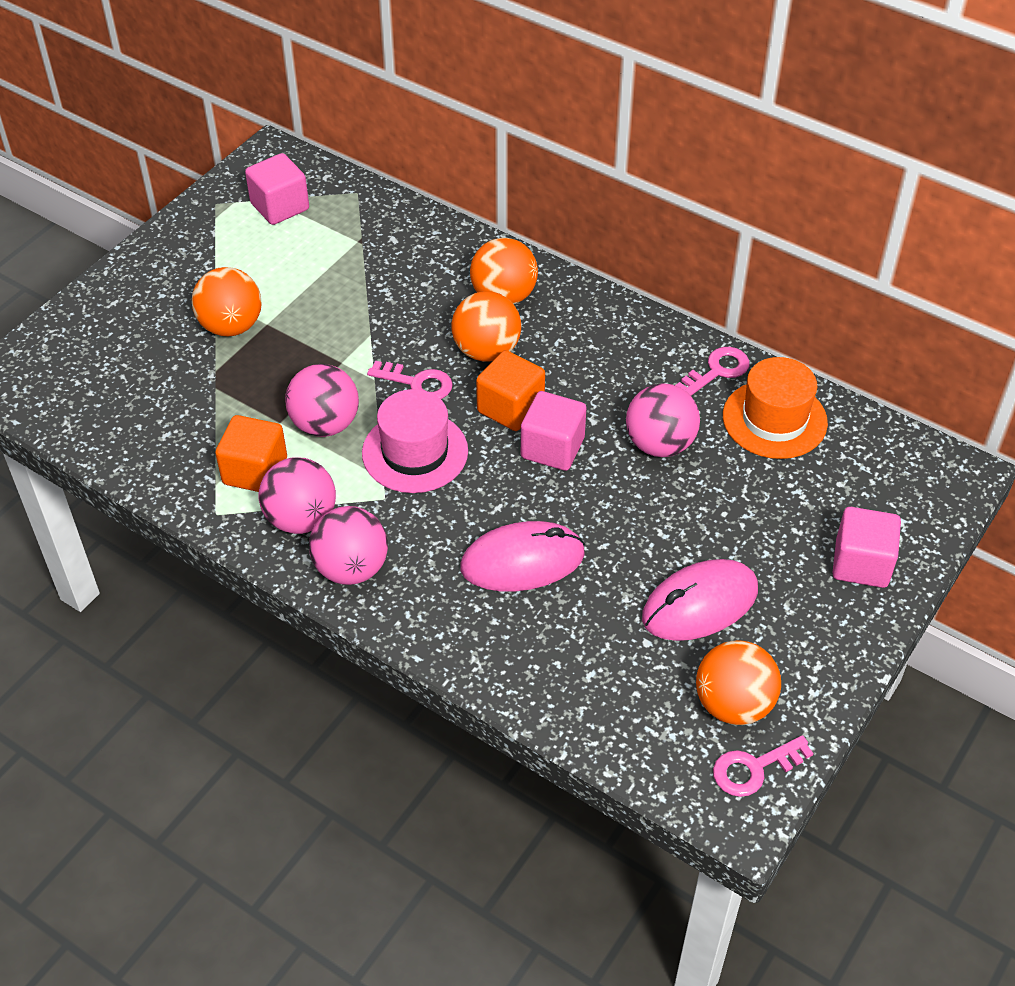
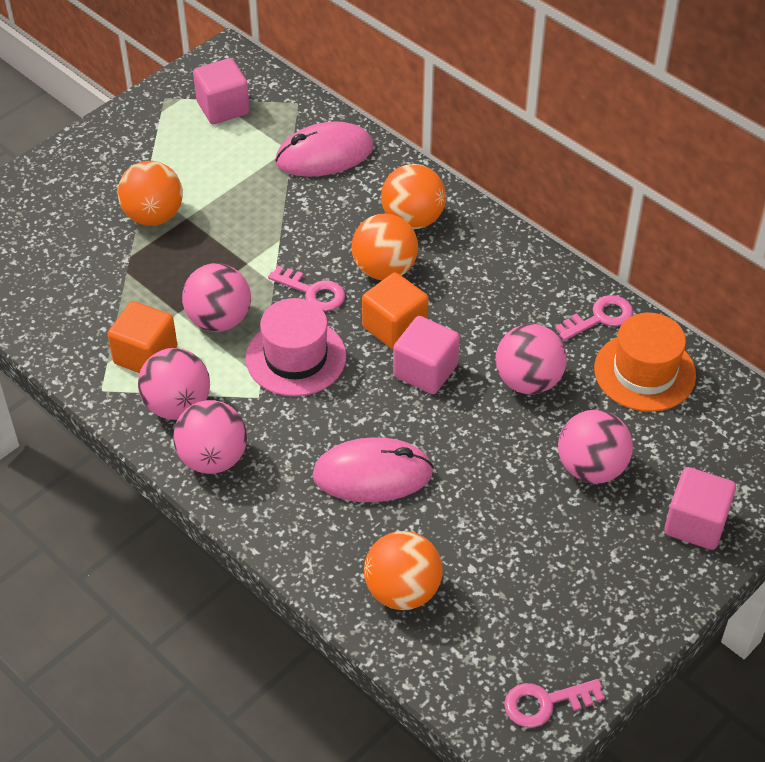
camera: 10 degrees right, 0 degrees up
pink mouse [642,559,758,641] -> pink mouse moved to [275,121,374,177]
orange ball [696,640,781,725] -> orange ball moved to [364,531,443,610]
none -> pink ball [558,410,633,484]

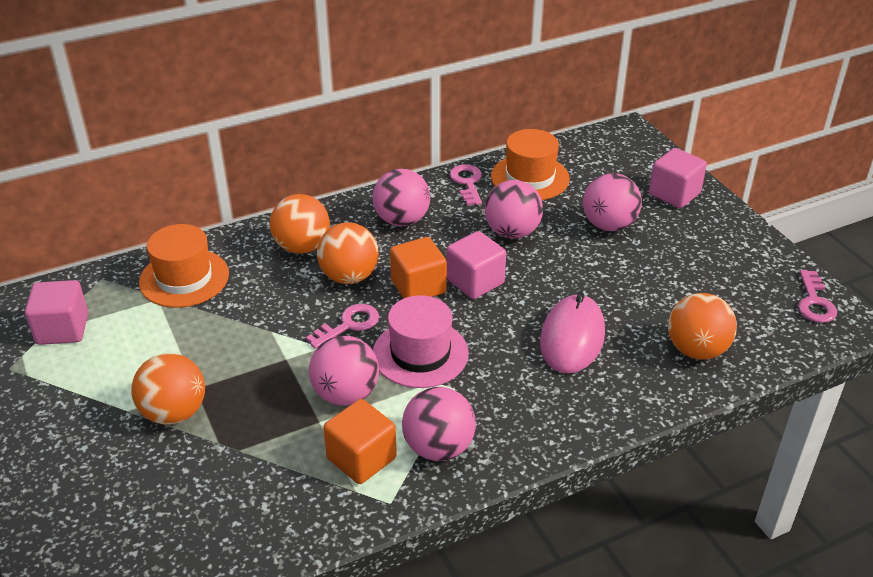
camera: 70 degrees left, 10 degrees down
pink ball [173,400,247,474] -> pink ball moved to [373,169,430,226]
pink mouse [275,121,374,177] -> orange hat [139,224,229,308]

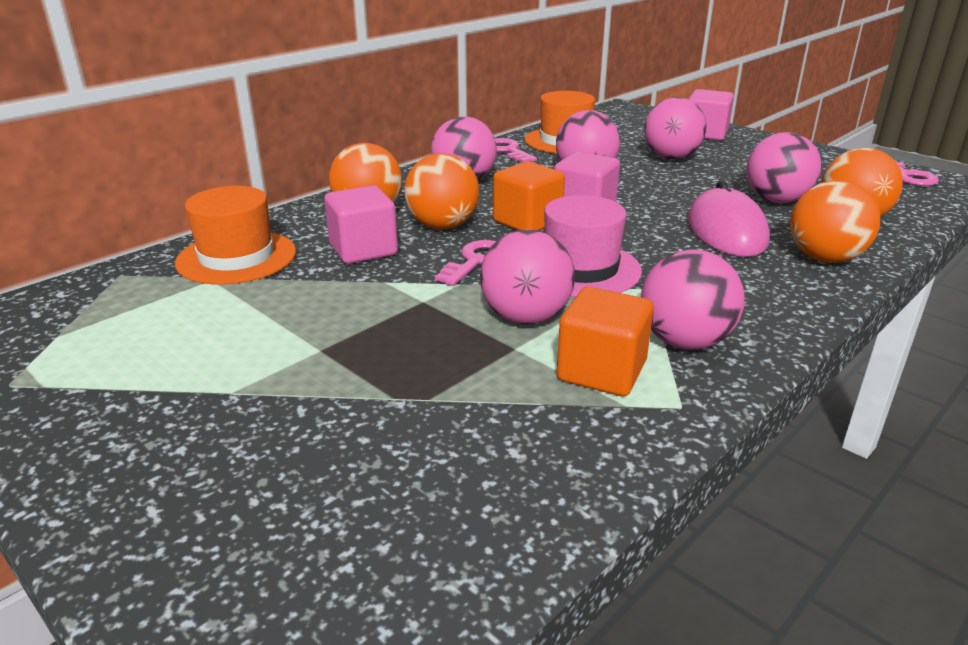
camera: 20 degrees left, 10 degrees down
pink cube [25,280,88,345] -> pink cube moved to [324,185,398,264]
orange ball [131,353,205,425] -> orange ball moved to [790,180,880,263]
none -> pink ball [747,132,821,203]

